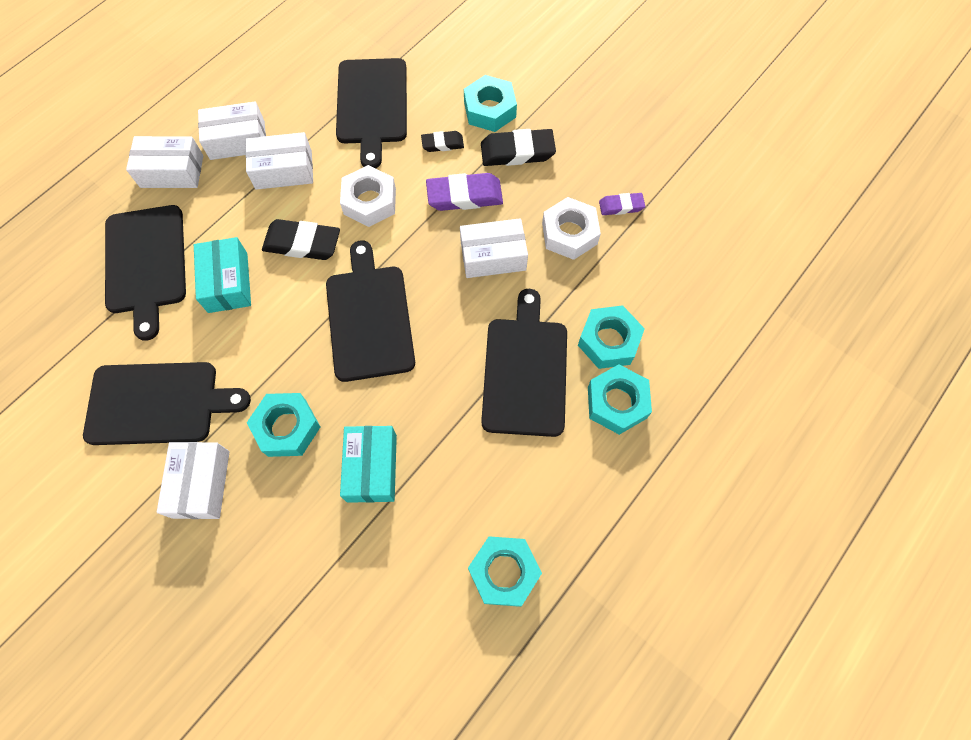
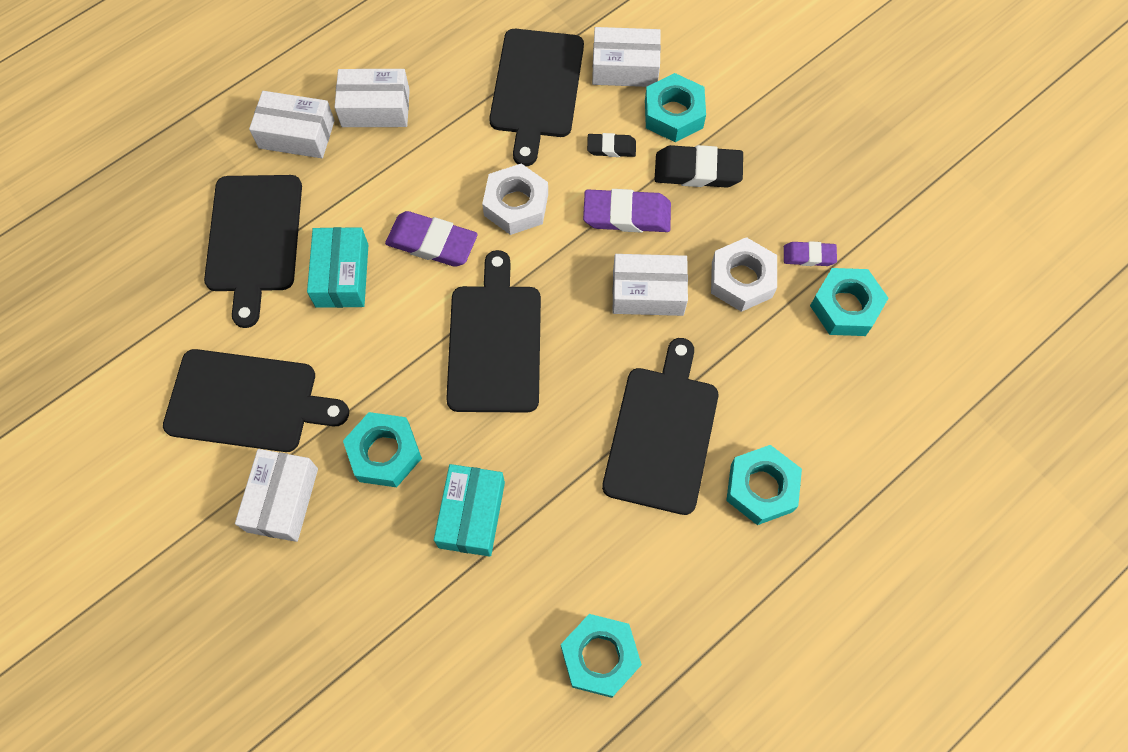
camera: 10 degrees right, 0 degrees up
white box [246,132,313,190] -> white box moved to [592,27,661,87]
black eraser [262,219,340,260] -> purple eraser [385,211,478,267]
turquoise nut [578,305,645,369] -> turquoise nut moved to [810,268,888,336]

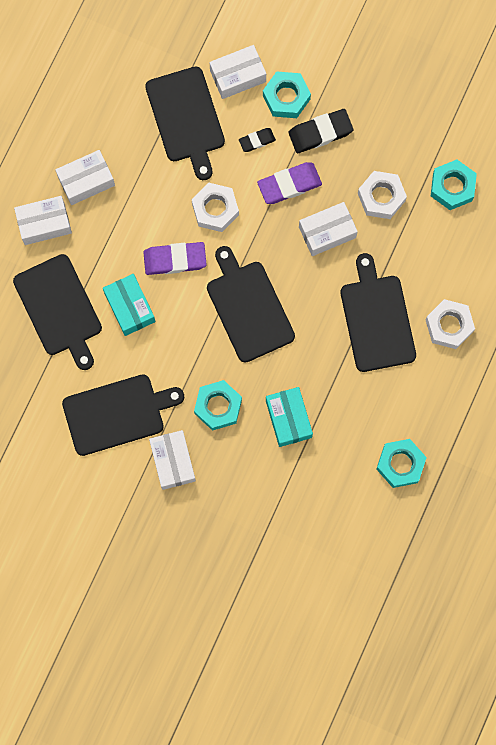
camera: 25 degrees left, 10 degrees up
turquoise nut [726,445,802,525] -> white nut [426,299,475,349]
purple eraser [784,241,837,266] -> none

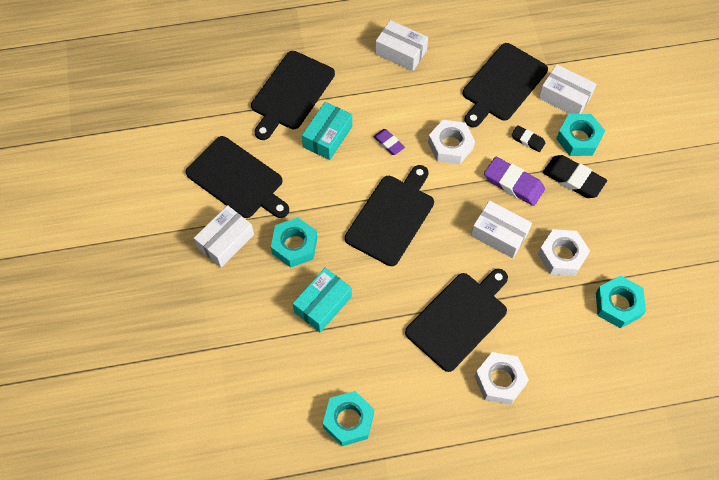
camera: 55 degrees right, 15 degrees down
white box [14,196,72,245] -> none
purple eraser [143,242,207,275] -> purple eraser [373,129,405,155], size x0.57

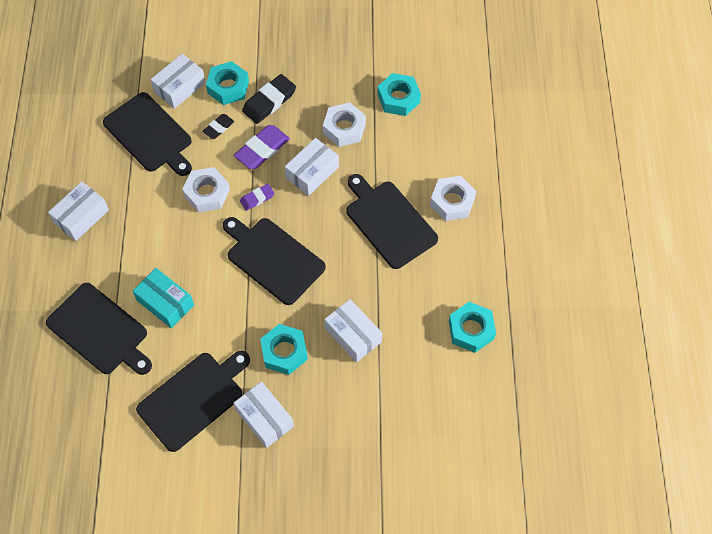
camera: 80 degrees left, 0 degrees up
turquoise box [293,268,352,332] -> white box [324,299,382,362]
purple eraser [373,129,405,155] -> purple eraser moved to [240,184,274,211]

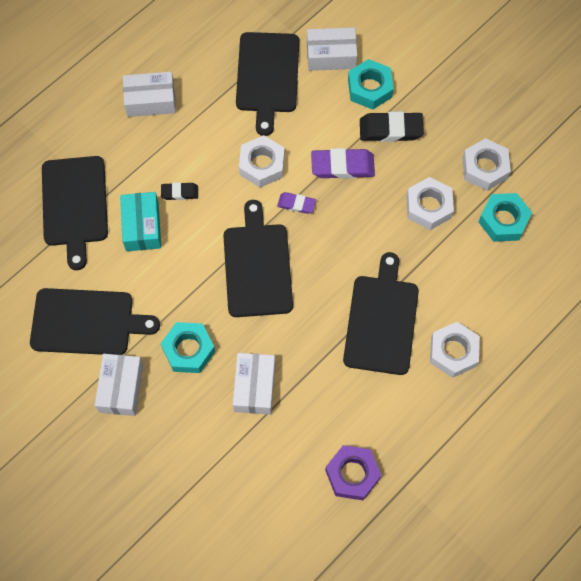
camera: 45 degrees right, 5 degrees up
black eraser [202,114,234,139] -> black eraser moved to [161,182,198,200]
white box [285,138,339,196] -> none
turquoise nut [449,302,496,353] -> purple nut [325,445,381,500]
none -> white nut [463,138,511,191]

